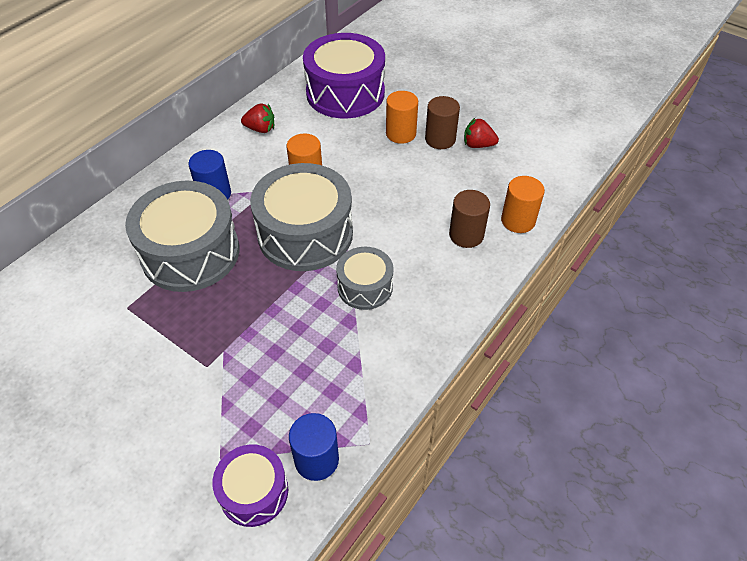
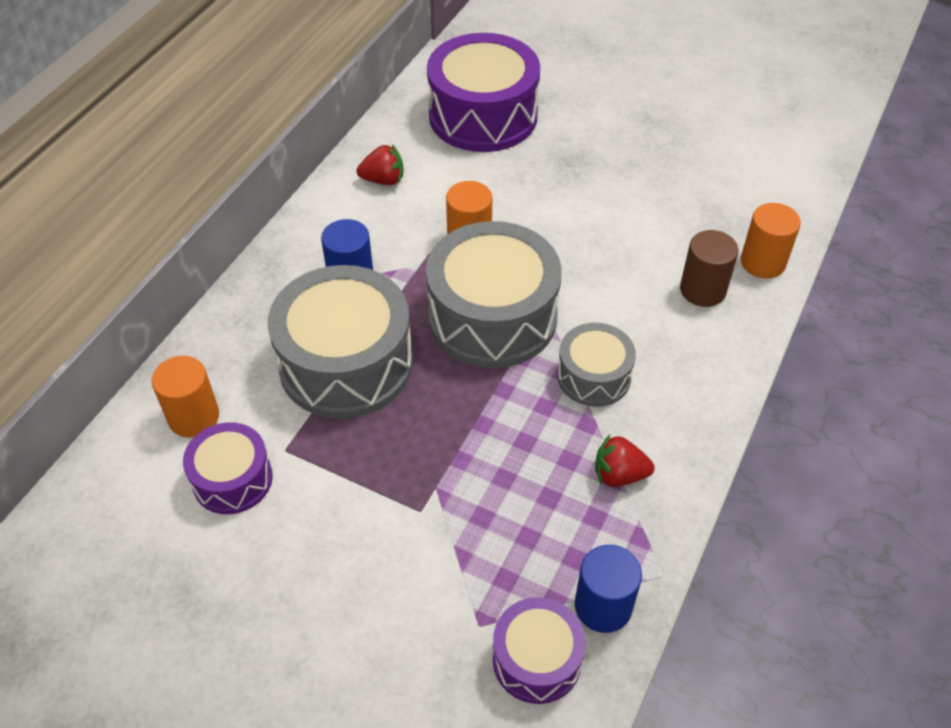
camera: 10 degrees left, 0 degrees up
orange cylinder [386,91,418,144] -> orange cylinder moved to [152,356,219,438]
brown cylinder [425,96,460,149] -> none
red strawberry [464,118,499,148] -> red strawberry moved to [595,435,655,487]
none -> purple drum [183,422,273,514]

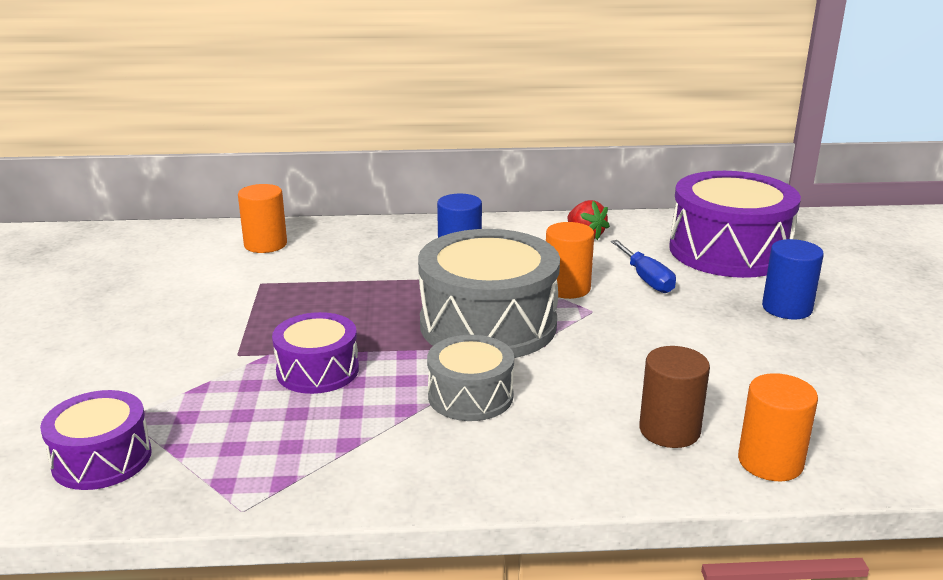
camera: 60 degrees right, 25 degrees down
purple drum [183,422,273,514] -> purple drum moved to [272,312,359,394]
grey drum [268,265,413,419] -> none
blue cylinder [575,545,642,633] -> blue cylinder moved to [762,239,824,319]
red strawberry [595,435,655,487] -> none
none -> blue screwdriver [611,240,676,293]

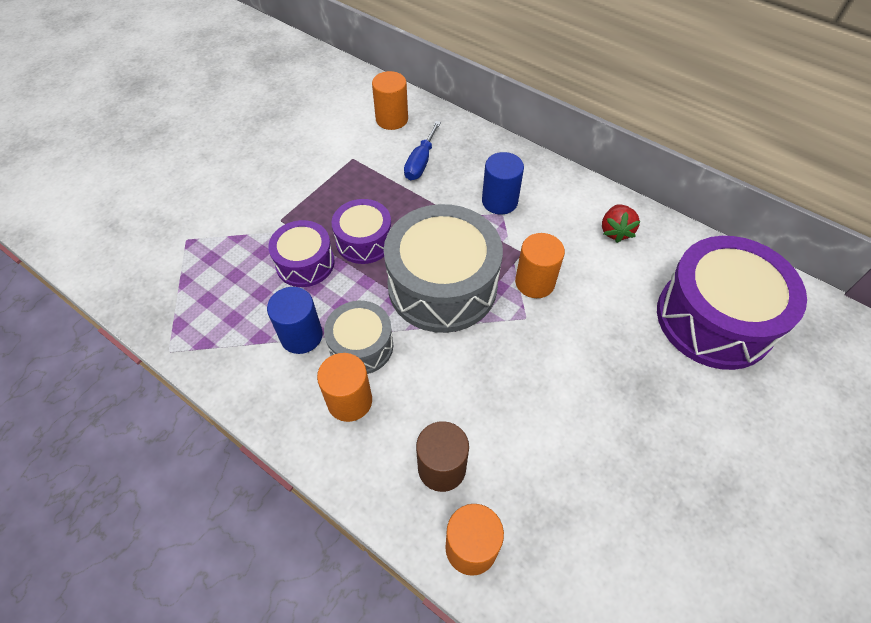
camera: 40 degrees right, 30 degrees up
purple drum [40,390,151,490] -> purple drum moved to [331,199,391,264]
blue screwdriver [611,240,676,293] -> blue screwdriver moved to [404,121,441,180]
blue cylinder [762,239,824,319] -> blue cylinder moved to [267,287,323,354]
none -> orange cylinder [317,353,372,422]

